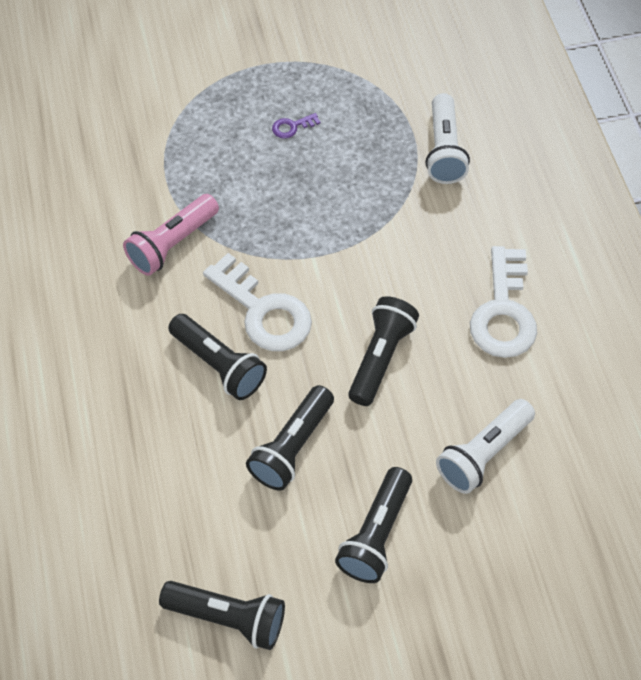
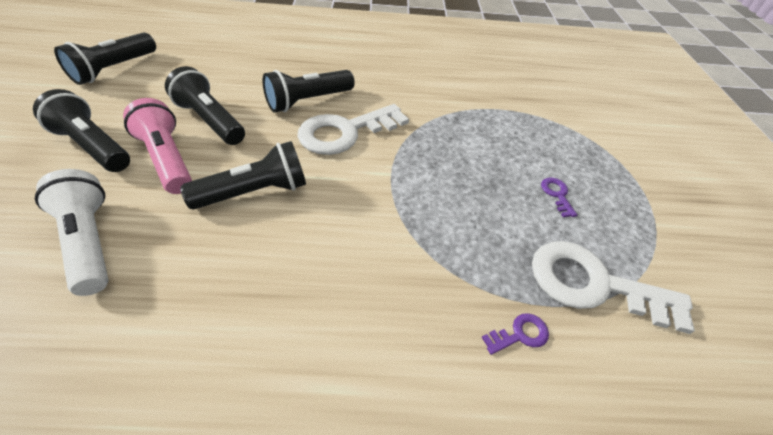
camera: 100 degrees right, 10 degrees down
pink flashlight [123,194,219,276] -> pink flashlight moved to [123,98,192,194]
black flashlight [348,296,419,406] -> black flashlight turned 60 degrees counterclockwise [180,141,306,209]
white flashlight [425,93,470,184] -> purple key [482,313,549,355]
white key [470,246,537,358] -> white key moved to [532,241,695,334]

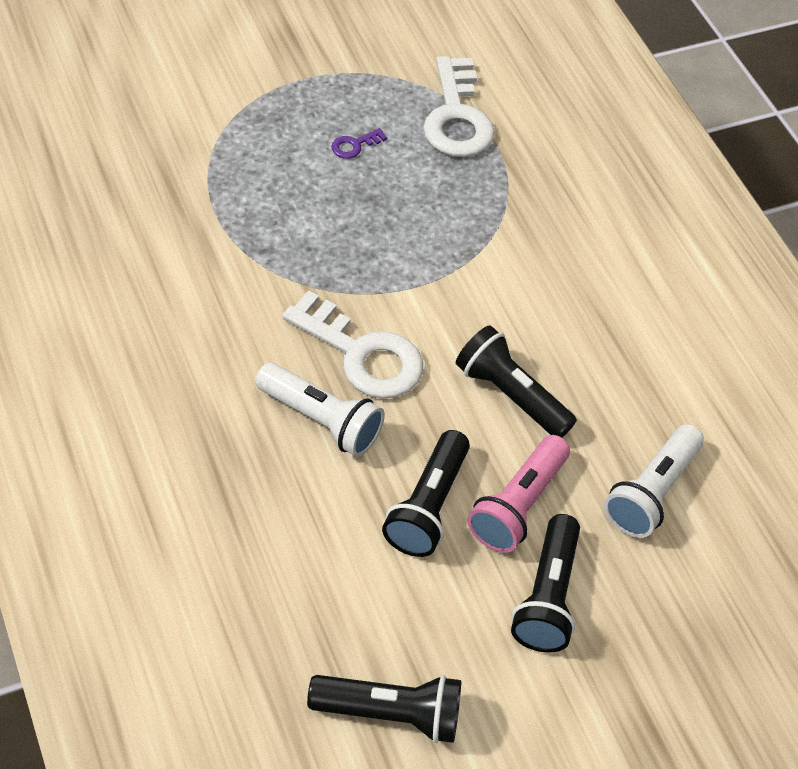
camera: 115 degrees left, 5 degrees up
black flashlight [263,70,355,112] -> white flashlight [255,362,385,457]
purple key [482,313,549,355] -> none

